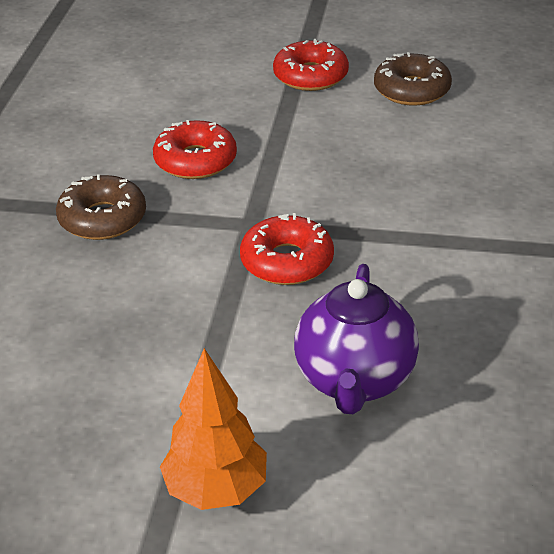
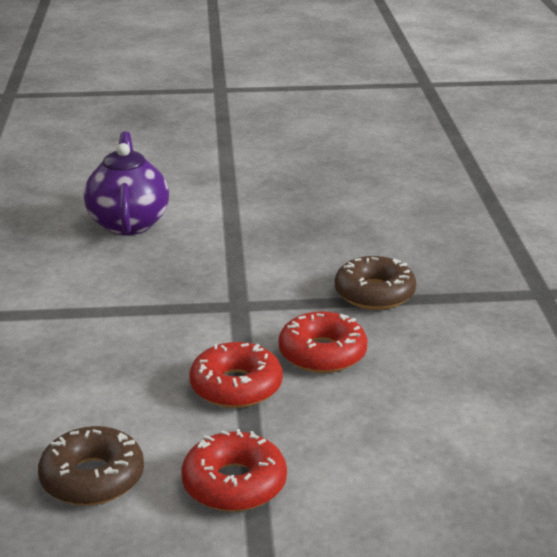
camera: 165 degrees right, 10 degrees down
orange tree [160,348,267,510] -> none
red donut [240,213,334,285] -> red donut moved to [190,342,283,408]

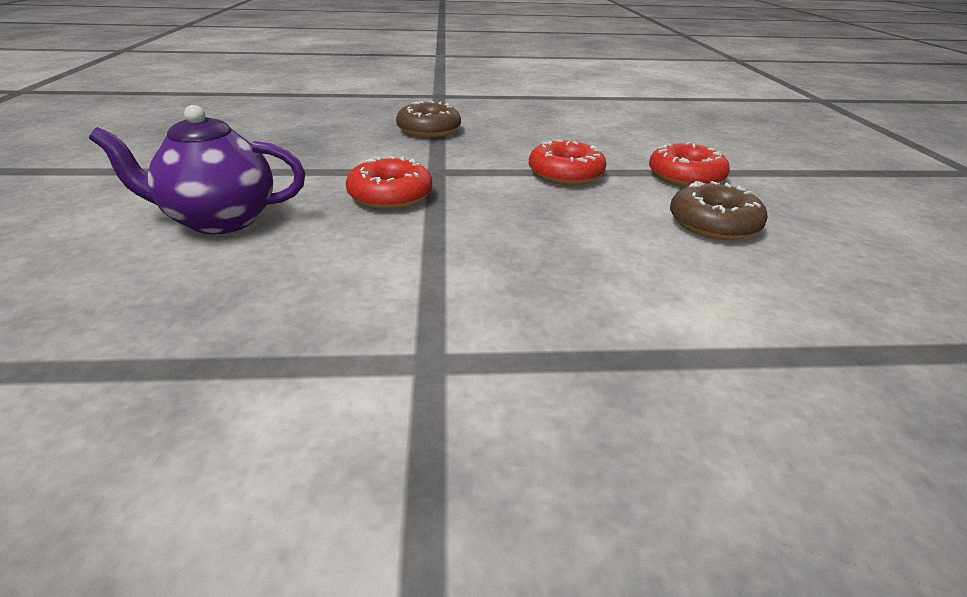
camera: 90 degrees left, 5 degrees up
red donut [278,311,368,373] -> red donut moved to [346,156,432,209]

